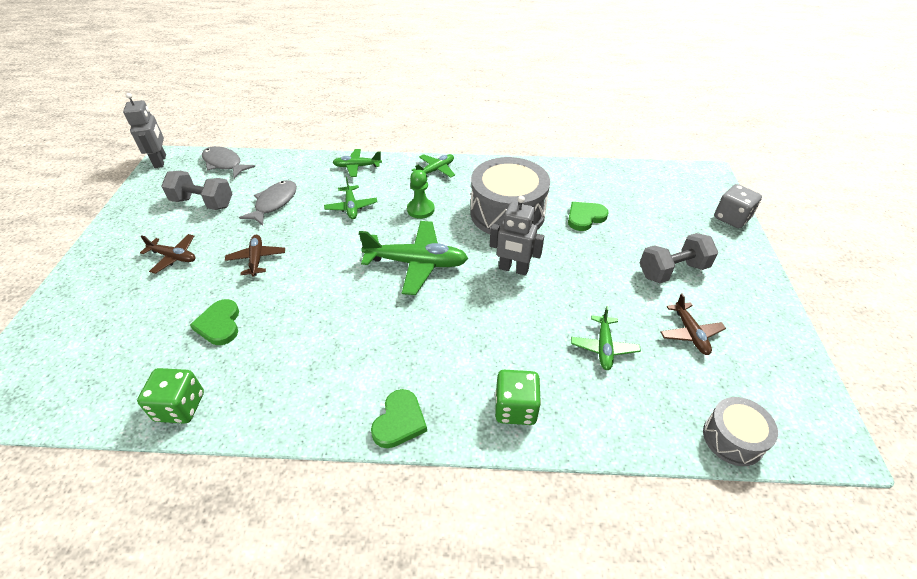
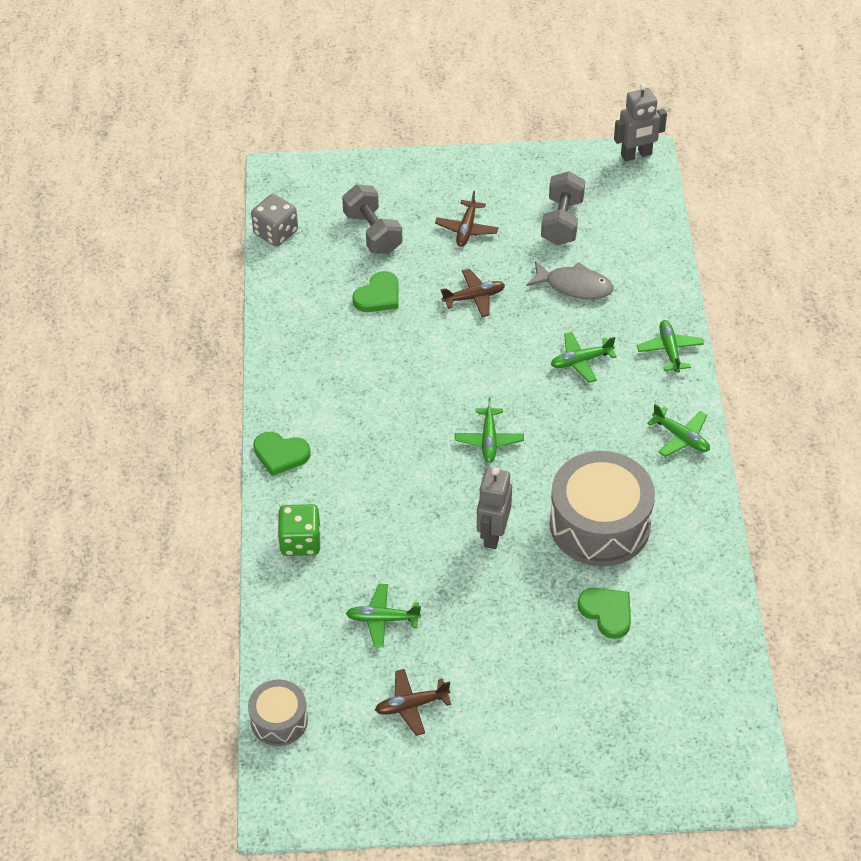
camera: 85 degrees right, 5 degrees up
green dice [137,368,204,424] -> none
green heart [190,299,239,345] -> green heart turned 150 degrees clockwise [352,271,398,312]
grey fish [202,146,255,178] -> none
green plane [359,221,468,295] -> green plane [455,397,524,463], size x0.56
green pawn [407,170,435,219] -> none
grey dumbbell [640,233,718,283] -> grey dumbbell moved to [342,184,403,254]
grey dice [714,184,762,228] -> grey dice moved to [251,194,298,247]

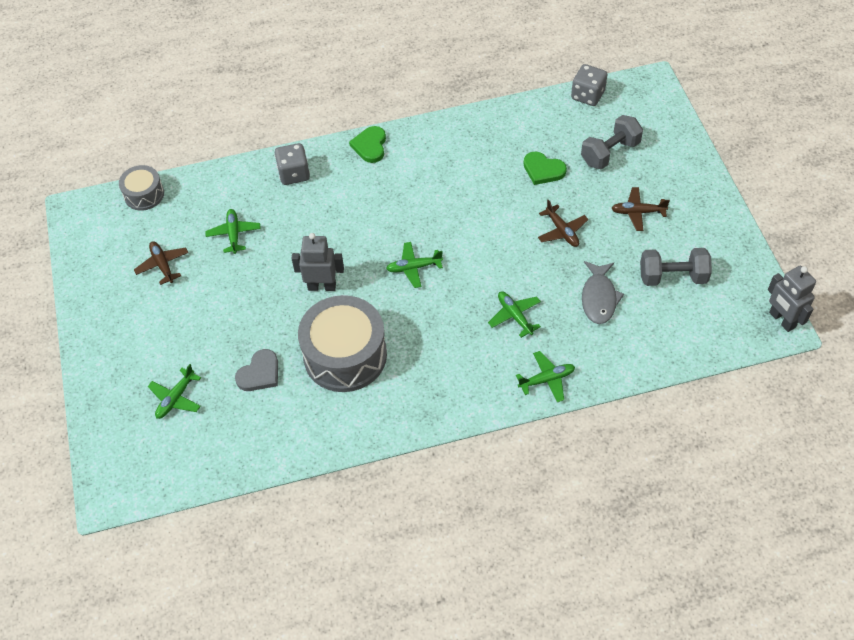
camera: 80 degrees right, 5 degrees up
green dice [278,504,320,556] -> grey dice [274,143,310,185]
green heart [577,588,631,639] -> grey heart [235,349,278,391]
green plane [647,404,710,457] -> green plane moved to [148,364,201,419]

